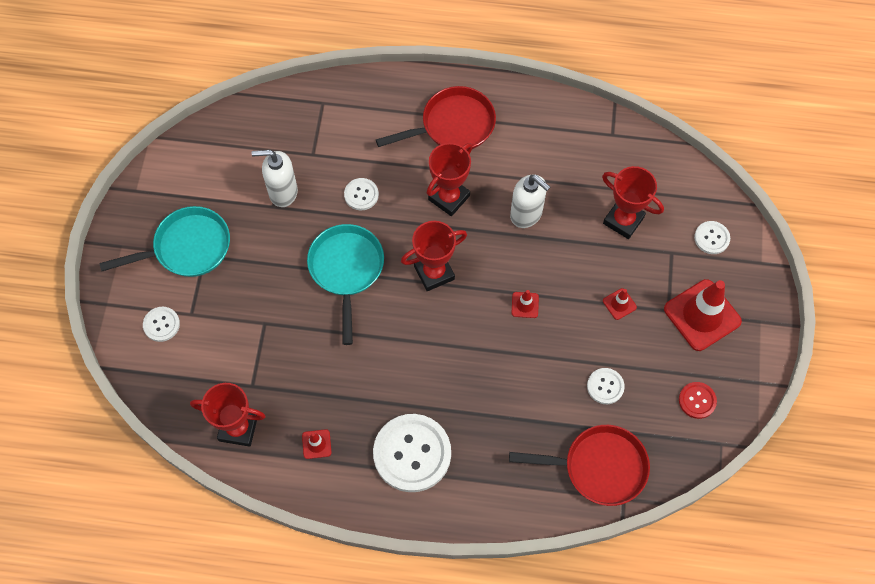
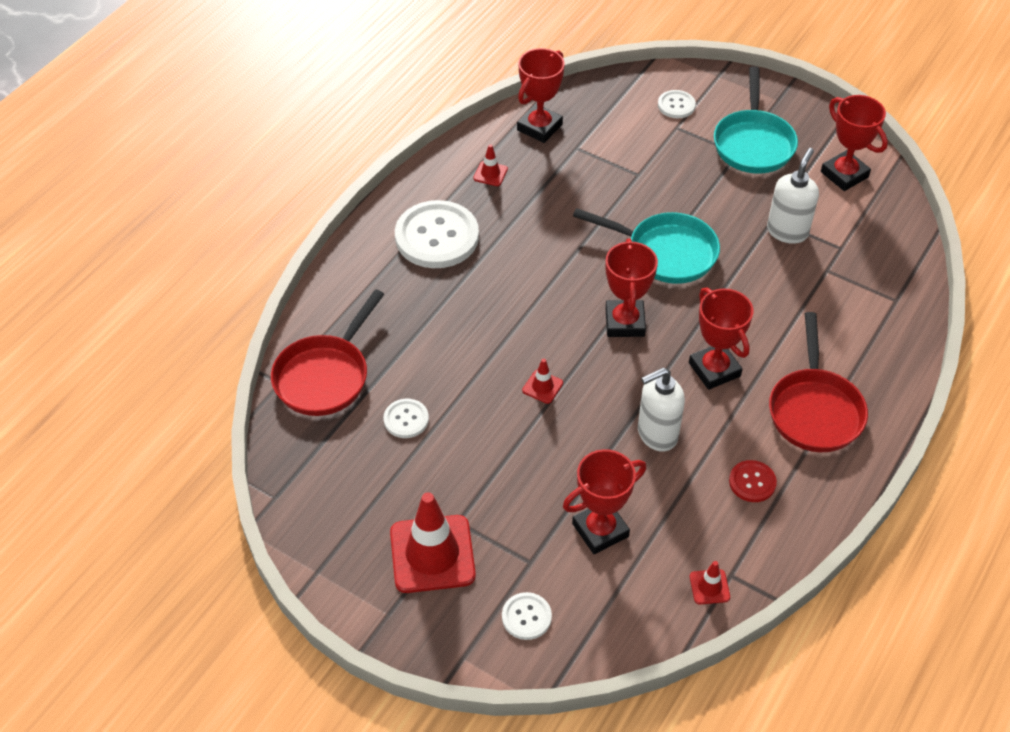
camera: 115 degrees right, 15 degrees down
white button [344,178,379,210] -> none
red traffic cone [603,288,637,320] -> red traffic cone moved to [690,561,730,605]
red button [679,382,717,419] -> red button moved to [729,460,777,502]
none -> red trophy [821,95,888,191]

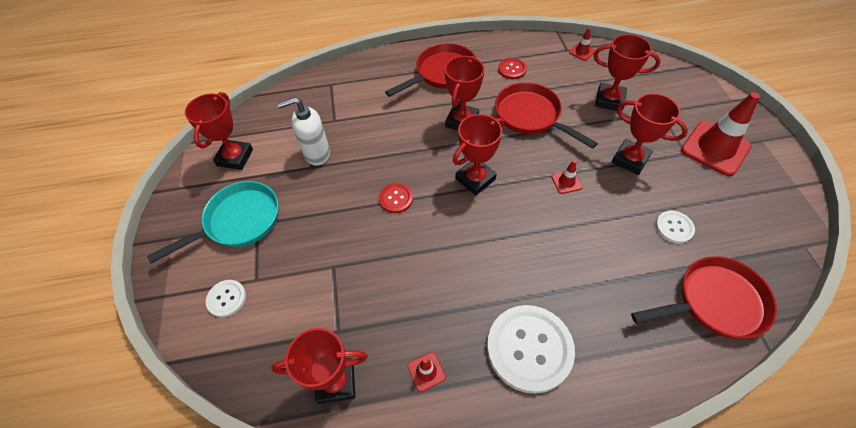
camera: 130 degrees left, 5 degrees up
white button [502,592,552,640] -> none
turquoise pan [573,208,720,284] -> red button [379,183,413,213]
white soap dispenser [638,368,685,452] -> red pan [495,82,598,149]
none -> red trophy [612,93,688,175]

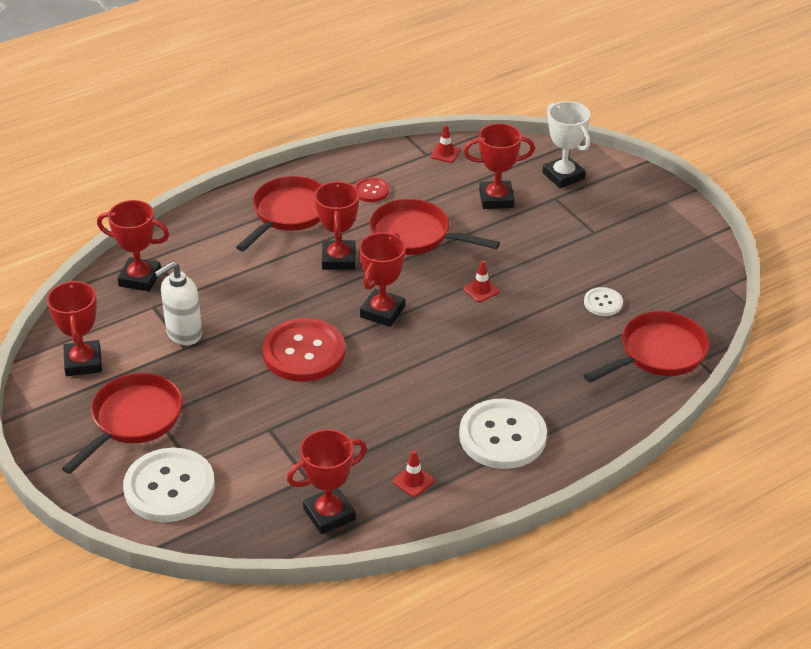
camera: 25 degrees left, 15 degrees down
turquoise pan [147,181,278,264] -> red pan [62,373,183,474]
white button [206,280,246,317] -> white button [123,448,215,522], size x2.06
red button [379,183,413,213] -> red button [262,318,345,382], size x2.06
red trophy [612,93,688,175] -> red trophy moved to [97,200,169,291]
red traffic cone [681,92,760,176] -> none
none -> white trophy [542,101,590,189]

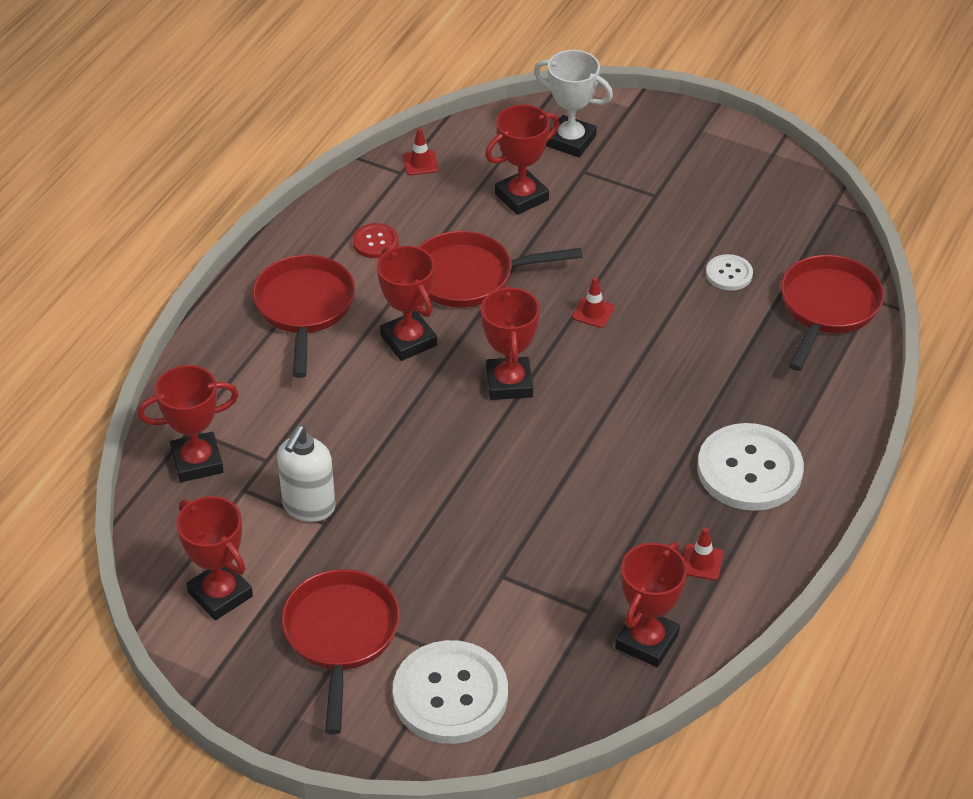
camera: 30 degrees left, 5 degrees up
red button [262,318,345,382] -> none

